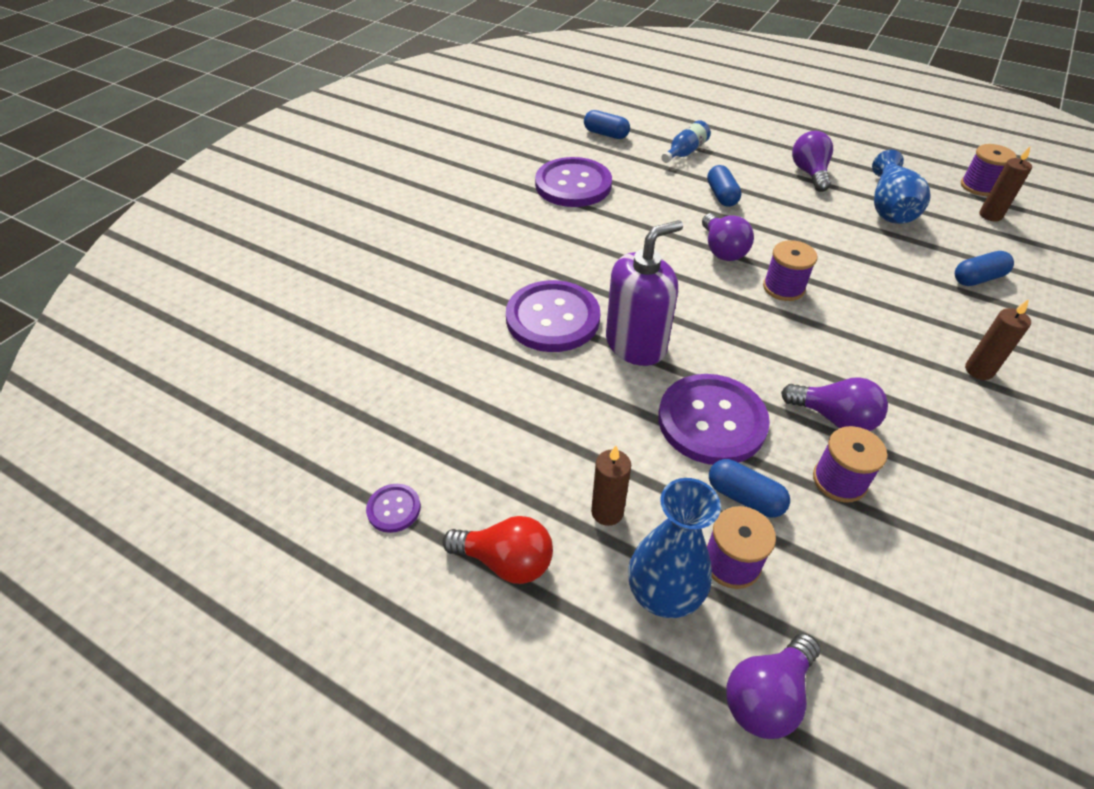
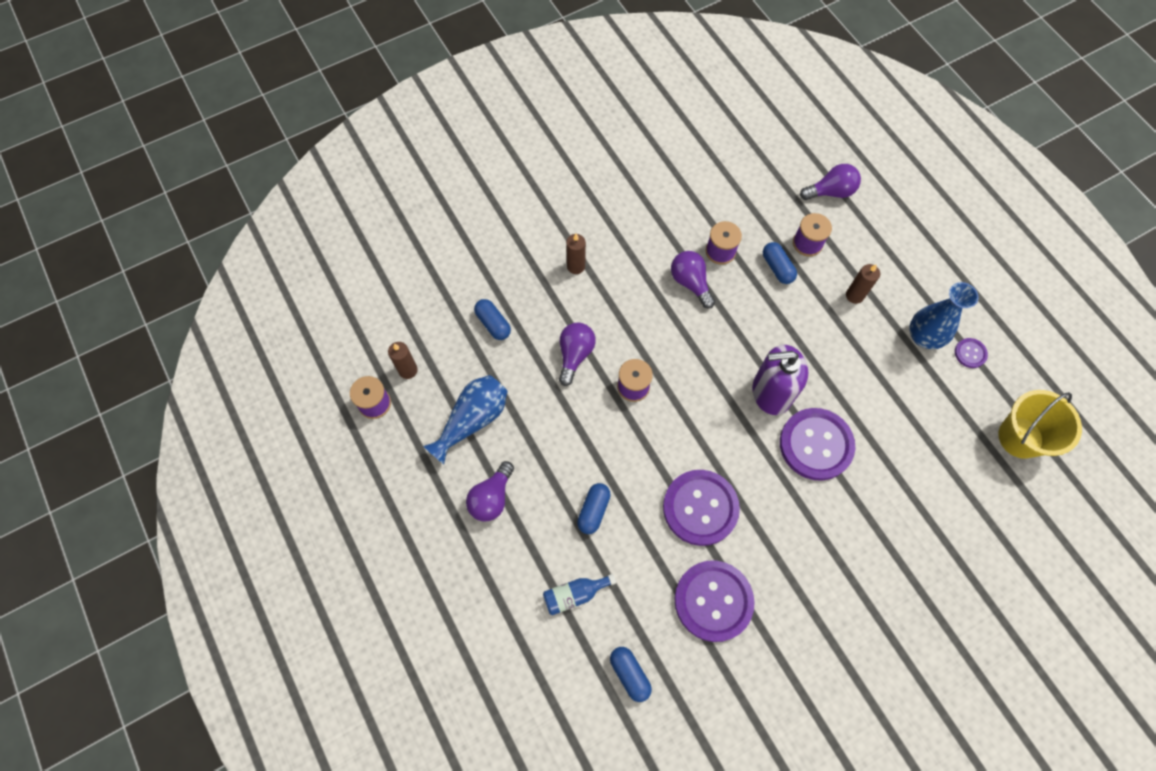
camera: 150 degrees left, 20 degrees up
red light bulb [442,516,553,584] -> none
blue vase [628,478,721,618] -> blue vase moved to [910,282,979,349]
purple button [658,374,770,465] -> purple button moved to [663,470,740,546]
purple light bulb [702,213,754,261] -> purple light bulb moved to [559,322,596,386]
blue capsule [955,251,1014,286] -> blue capsule turned 45 degrees clockwise [474,299,511,340]
none -> yellow bucket [998,390,1082,459]

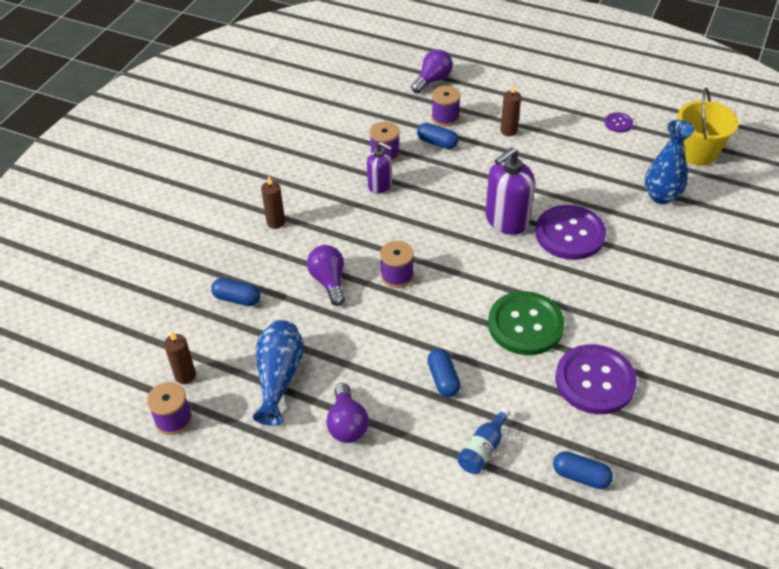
camera: 35 degrees left, 20 degrees down
purple button [663,470,740,546] -> green button [488,291,565,355]
purple light bulb [671,251,715,309] -> purple soap dispenser [367,142,392,194]
blue vase [910,282,979,349] -> blue vase moved to [645,120,694,204]

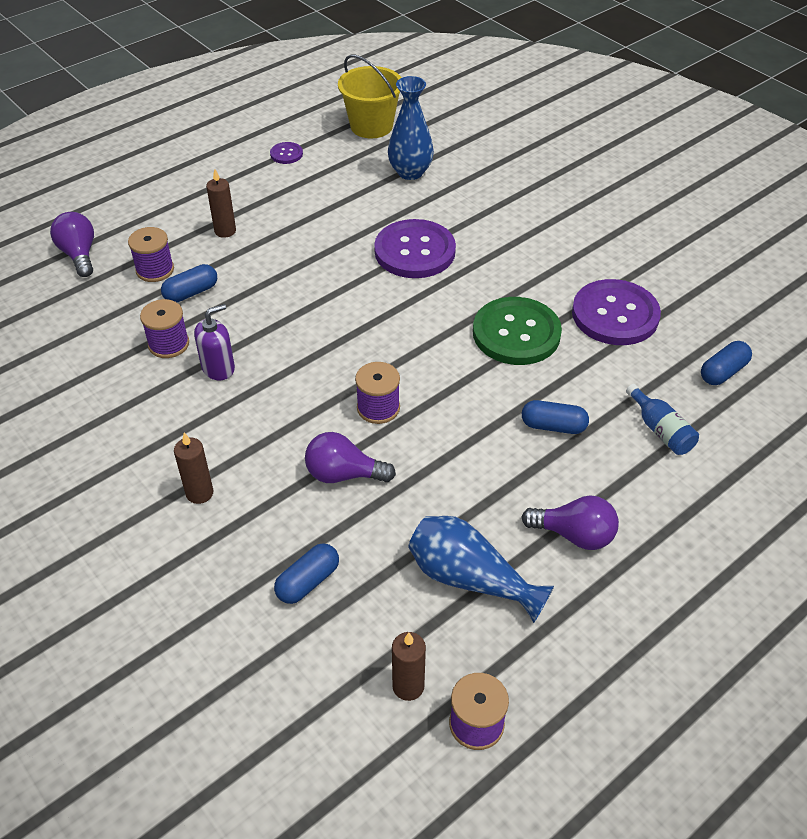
camera: 65 degrees left, 0 degrees up
purple soap dispenser [485,147,535,235] -> none

